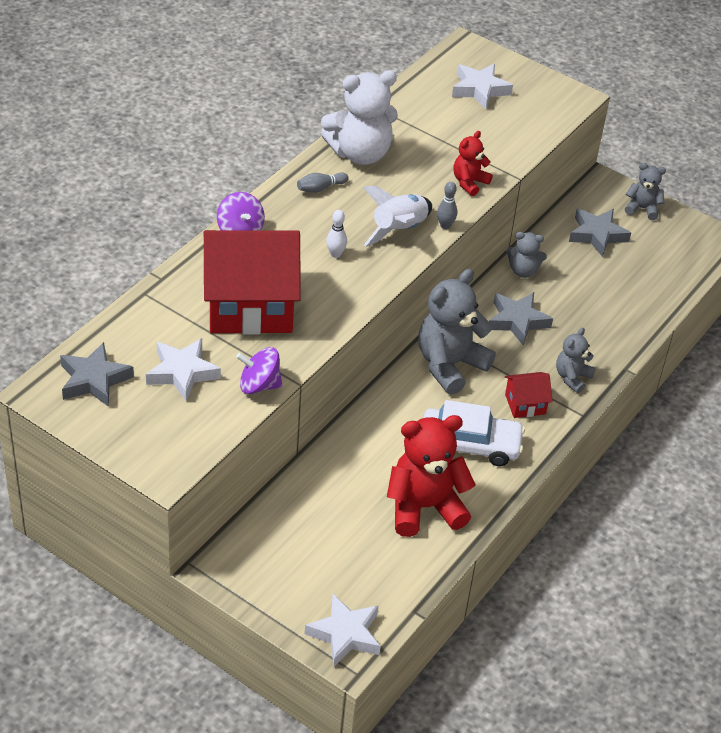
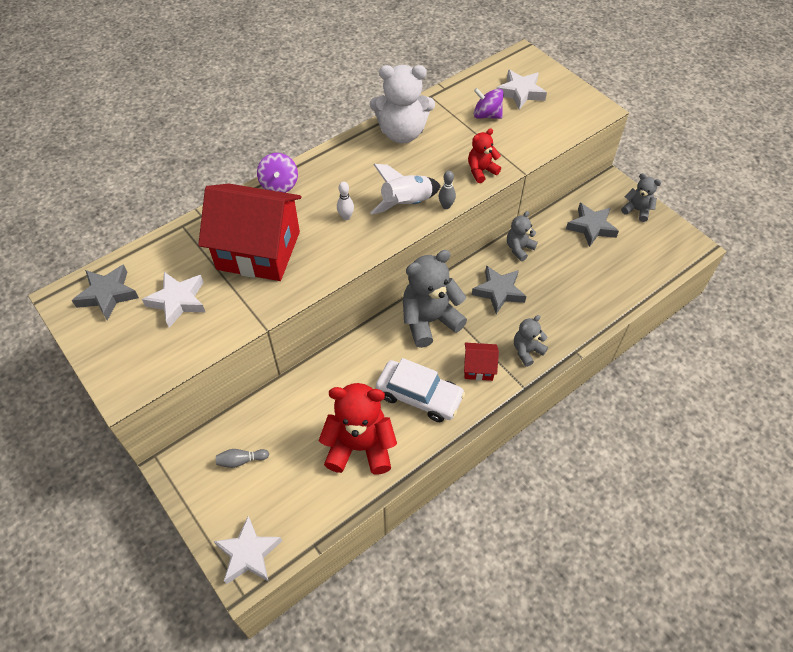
camera: 20 degrees right, 10 degrees up
purple spinning top [236,347,282,394] -> purple spinning top moved to [474,88,504,119]
grey bowling pin [297,172,349,193] -> grey bowling pin moved to [216,449,269,468]
grey teddy bear [506,232,547,278] -> grey teddy bear turned 105 degrees clockwise [507,211,538,261]

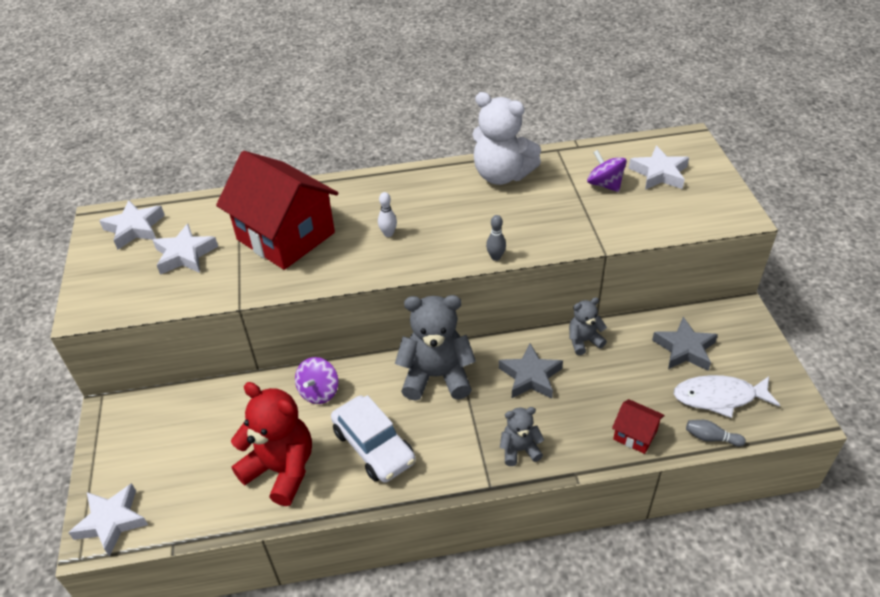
camera: 30 degrees right, 10 degrees down
grey star [72,264,139,321] -> white star [99,200,165,250]
grey bowling pin [216,449,269,468] -> grey bowling pin moved to [686,420,746,446]
purple spinning top [257,153,298,193] -> purple spinning top moved to [295,357,338,404]
white rocket [371,164,441,215] -> none
red house [464,343,499,381] -> red house moved to [612,399,665,454]
red teddy bear [468,128,501,183] -> none
grey teddy bear [621,173,661,222] -> none
none -> white fish [674,375,780,418]

